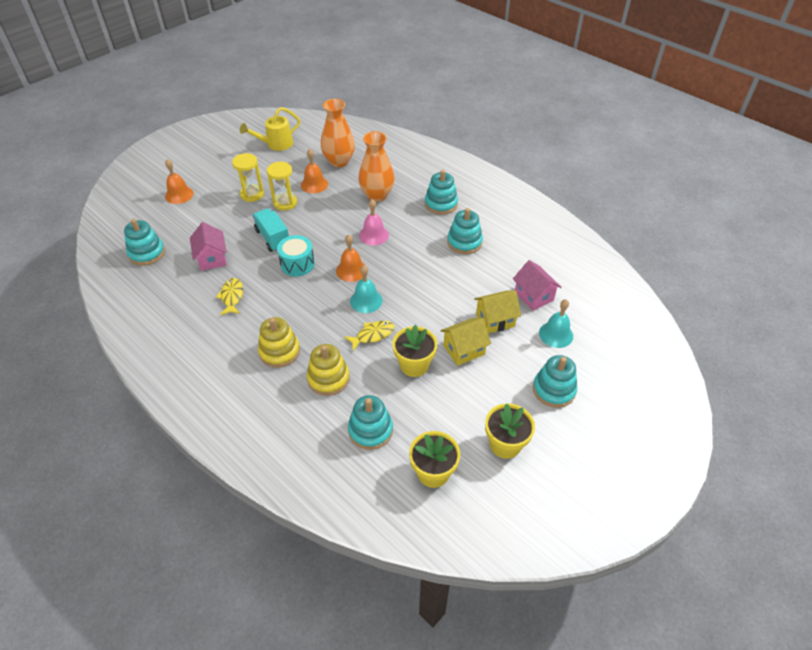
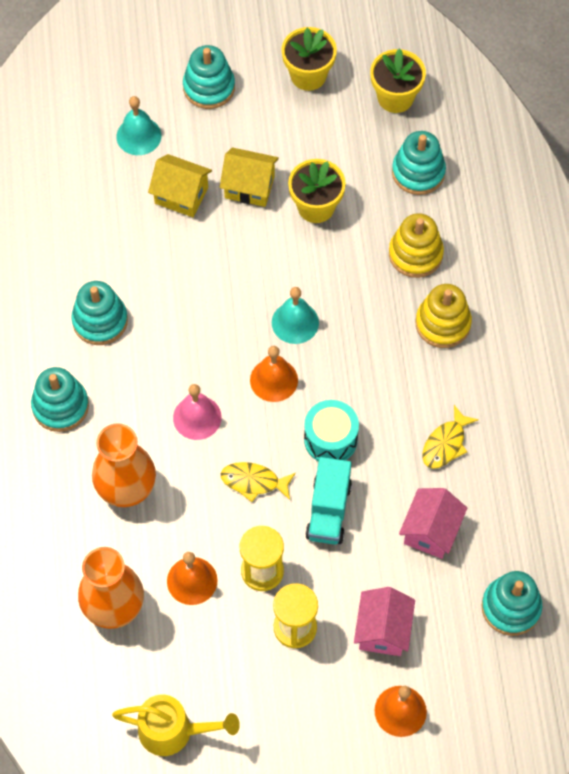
camera: 140 degrees left, 15 degrees up
yellow fish [344,321,395,351] -> yellow fish moved to [221,462,296,502]
pink house [513,260,562,311] -> pink house moved to [354,587,415,656]

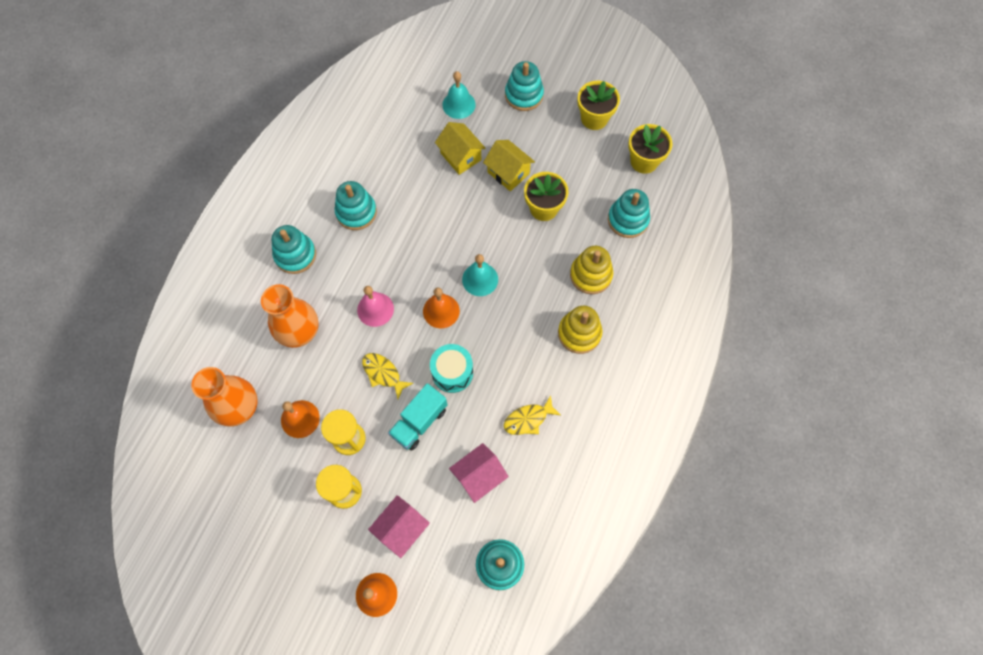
camera: 30 degrees right, 5 degrees up
yellow watering can [112,694,240,756] -> none

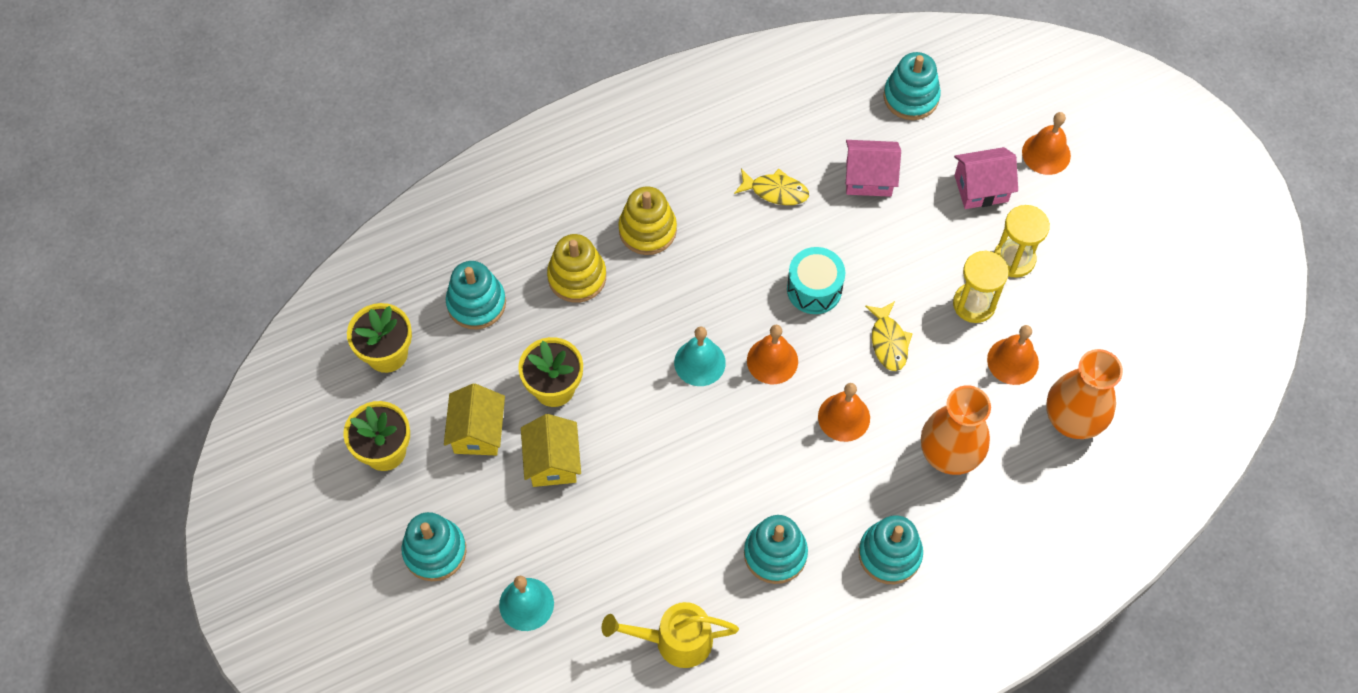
camera: 140 degrees left, 5 degrees down
pink bell [357,286,394,327] -> orange bell [818,383,870,442]
turquoise truck [388,383,448,451] -> none
yellow house [435,122,486,175] -> yellow house moved to [444,384,505,455]
none -> yellow watering can [602,602,739,668]

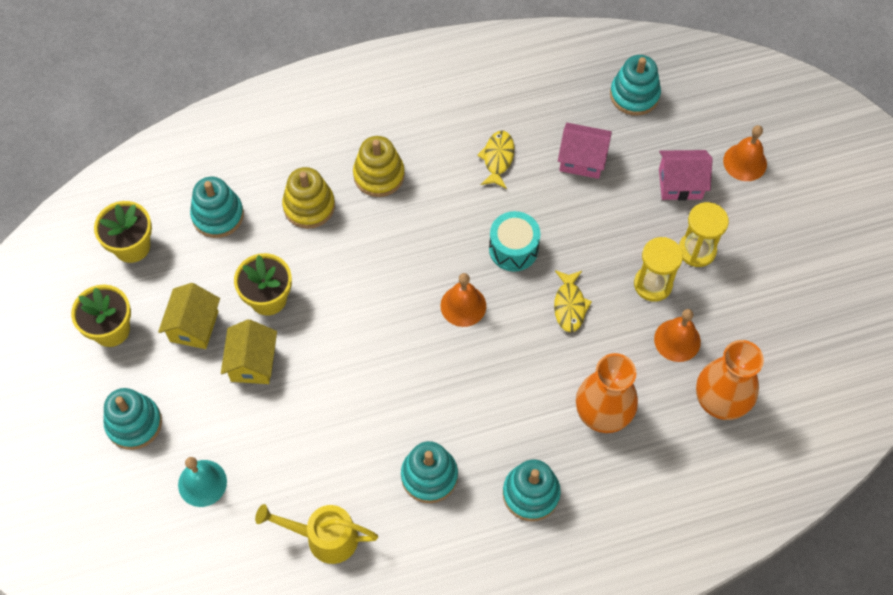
camera: 10 degrees right, 0 degrees up
turquoise bell [674,326,726,386] -> none
yellow fish [734,169,809,205] -> yellow fish turned 105 degrees counterclockwise [477,131,514,189]
orange bell [818,383,870,442] -> none

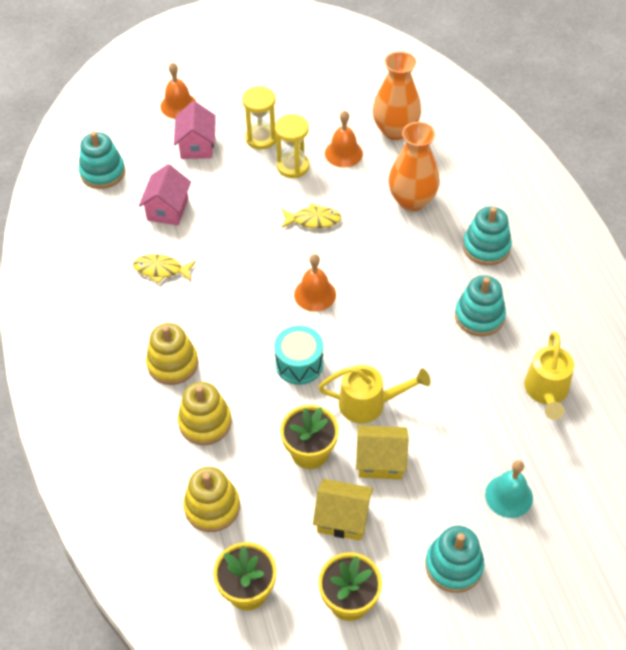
camera: 90 degrees left, 10 degrees down
turquoise stacking toy [190,177,244,238] -> yellow stacking toy [183,467,240,532]
turquoise drum [489,211,541,271] -> turquoise drum moved to [274,326,323,385]
none -> yellow watering can [318,365,431,424]

